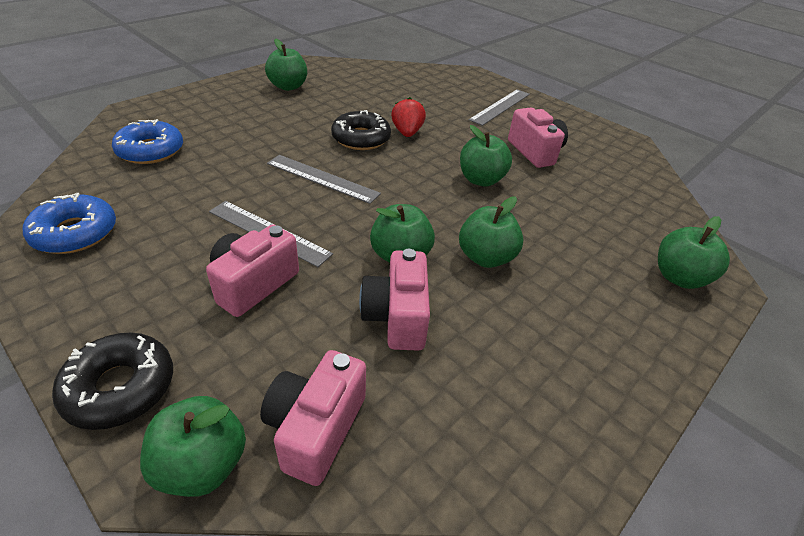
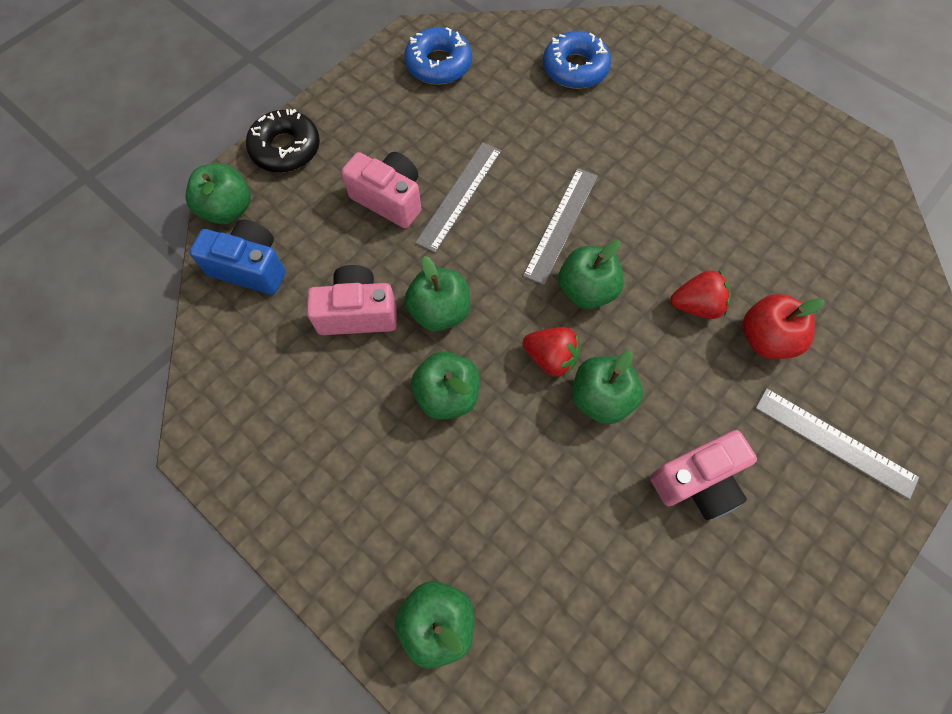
camera: 90 degrees right, 25 degrees up
pink camera [260,350,366,486] -> blue camera [189,219,286,295]
green apple [265,38,307,91] -> green apple moved to [558,240,624,309]
black donut [331,110,391,150] -> none
none -> red strawberry [523,327,580,378]
none -> red apple [742,294,825,359]

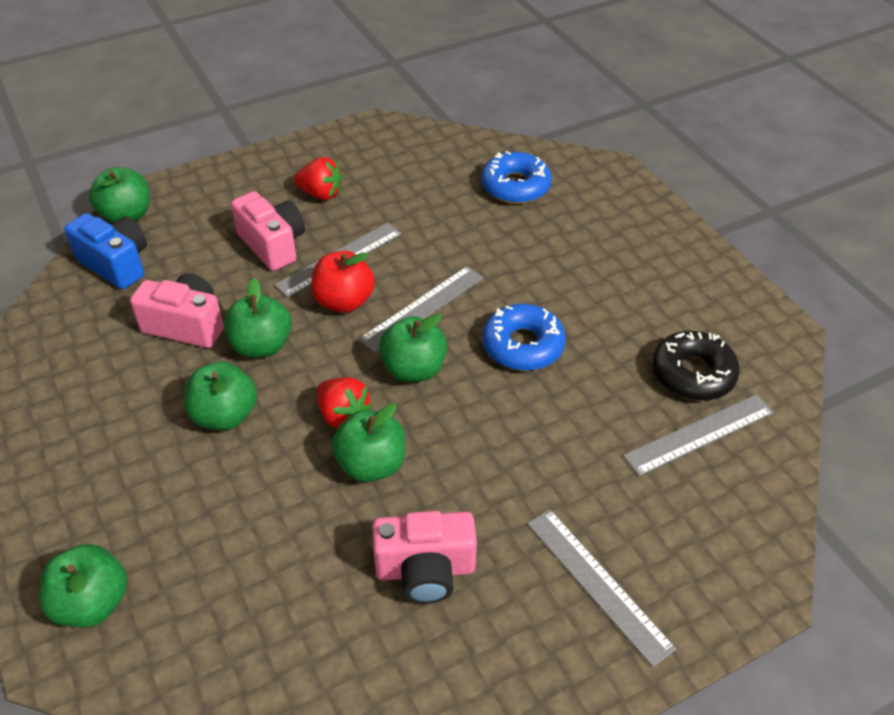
camera: 20 degrees right, 20 degrees down
black donut [246,109,320,173] -> black donut moved to [652,331,740,401]
blue donut [404,27,472,85] -> blue donut moved to [482,304,566,371]
red strawberry [670,270,731,319] -> red strawberry moved to [294,157,343,200]
red apple [742,294,825,359] -> red apple moved to [311,251,375,313]
none -> grey ruler [623,394,774,476]

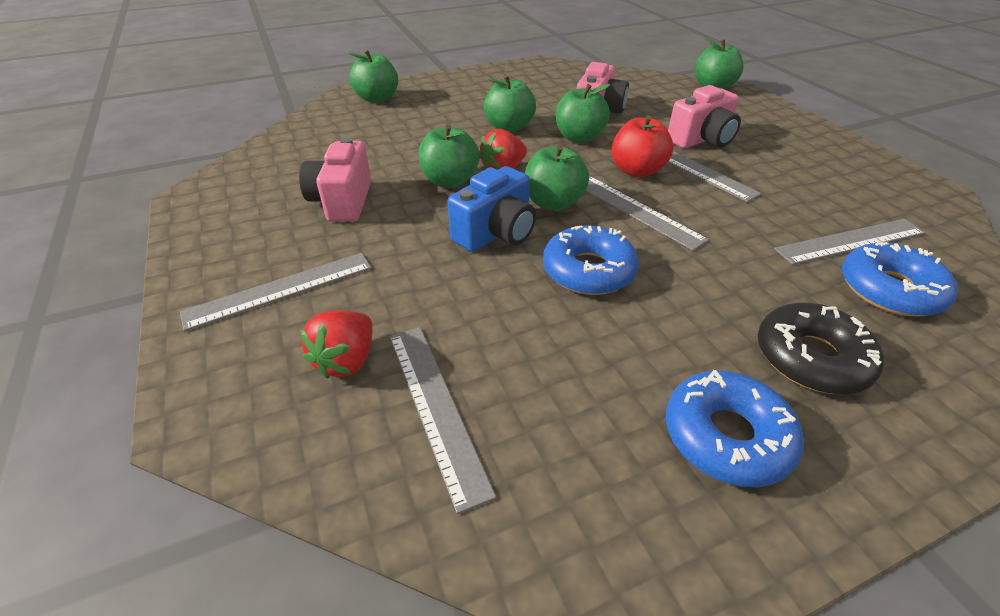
camera: 95 degrees right, 5 degrees down
blue camera [64,213,147,289] -> blue camera moved to [448,166,536,252]
red strawberry [294,157,343,200] -> red strawberry moved to [300,310,373,379]
black donut [652,331,740,401] -> black donut moved to [758,303,884,394]
none -> blue donut [666,370,804,487]
none -> grey ruler [774,219,926,265]

